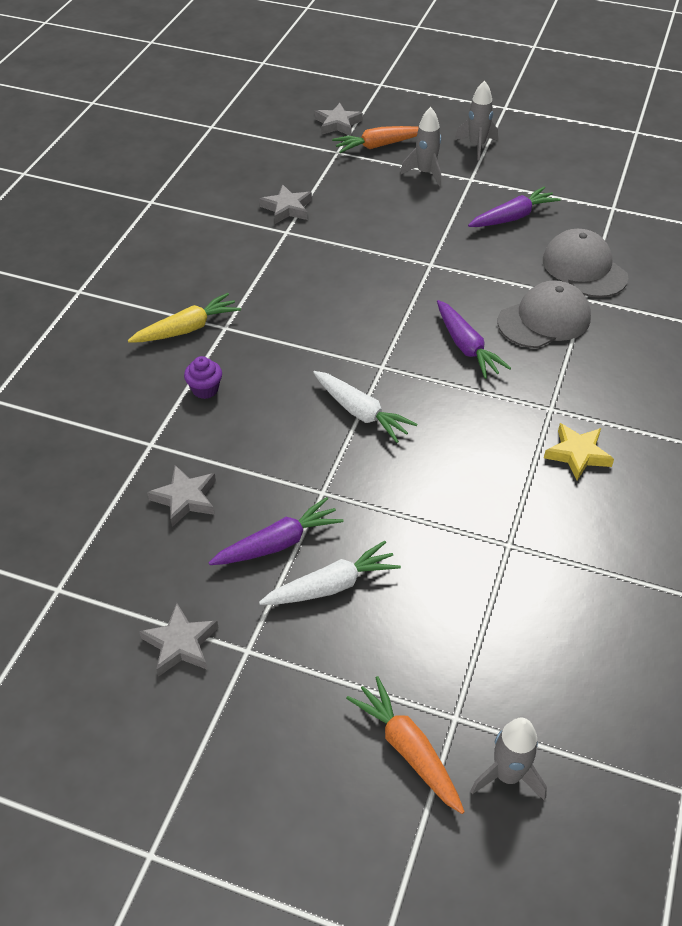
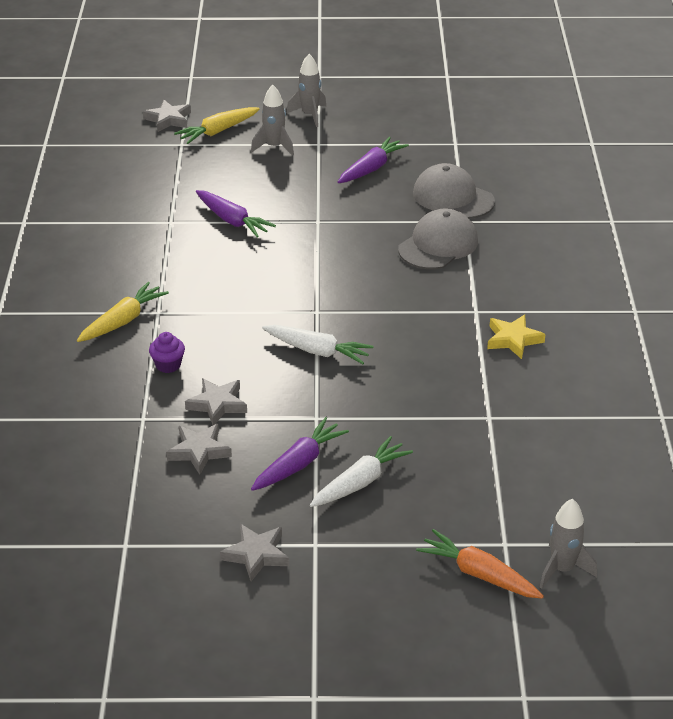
camera: 20 degrees left, 10 degrees down
grey star [259,184,312,224] -> grey star moved to [185,378,247,425]
orange carrot [332,126,419,153] -> yellow carrot [174,107,260,144]
purple carrot [437,300,511,379] -> purple carrot moved to [196,190,276,238]

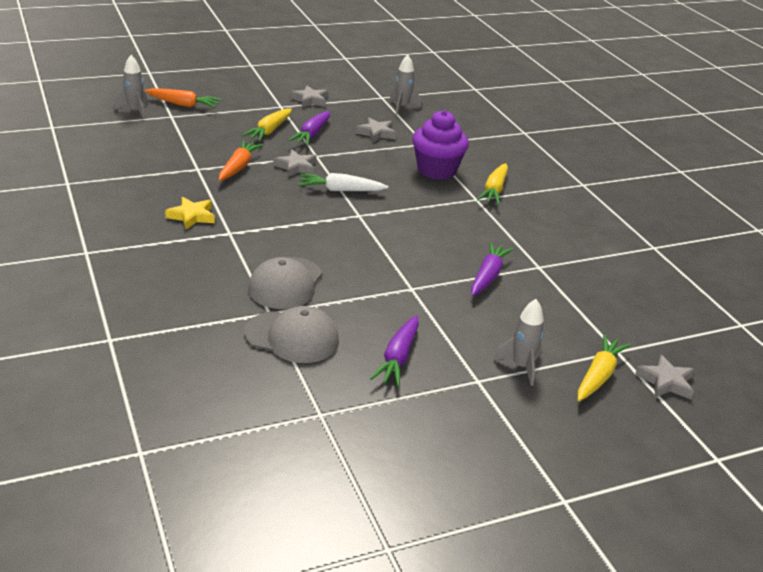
camera: 155 degrees right, 5 degrees down
purple cupcake [149,332,185,373] -> purple cupcake [412,110,469,180], size x2.16
grey star [185,378,247,425] -> grey star moved to [273,150,317,177]
purple carrot [196,190,276,238] -> purple carrot turned 90 degrees clockwise [471,242,514,296]
grey rocket [287,54,327,127] -> grey rocket moved to [389,55,421,114]
white carrot [310,436,413,507] -> yellow carrot [242,108,292,141]
none -> orange carrot [219,140,263,181]

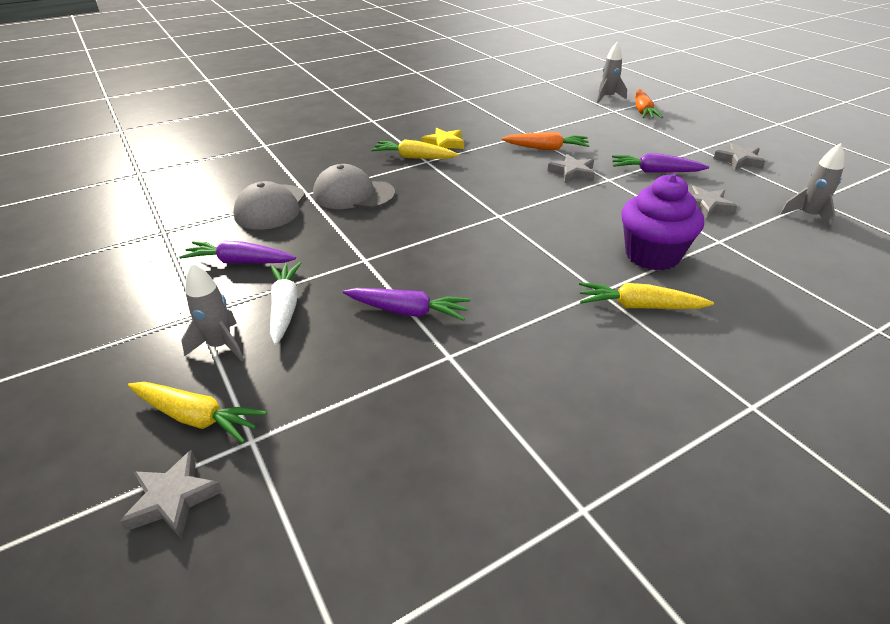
camera: 85 degrees right, 5 degrees up
yellow carrot [242,108,292,141] -> yellow carrot moved to [371,139,459,159]
white carrot [298,173,388,191] -> white carrot moved to [270,262,301,345]

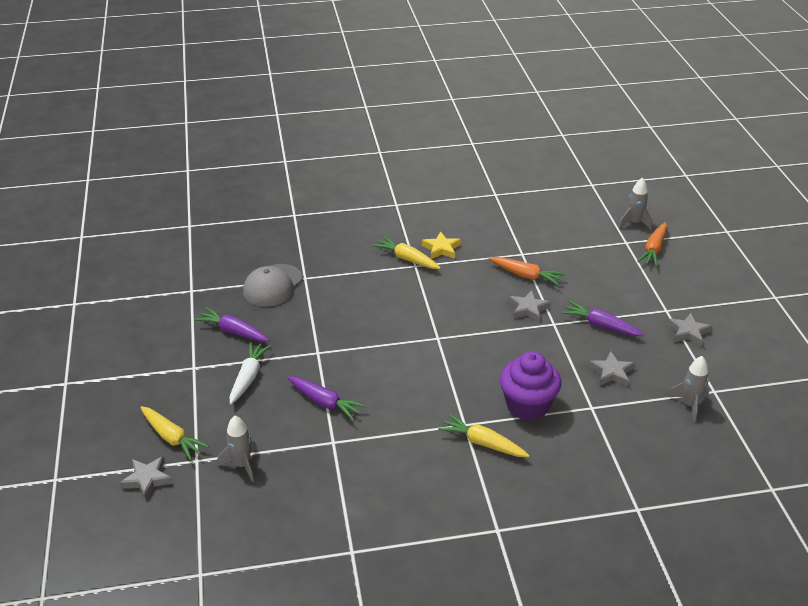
camera: 20 degrees right, 0 degrees up
grey rocket [181,263,244,362] -> grey rocket moved to [217,416,257,482]
grey cap [313,164,395,209] -> none

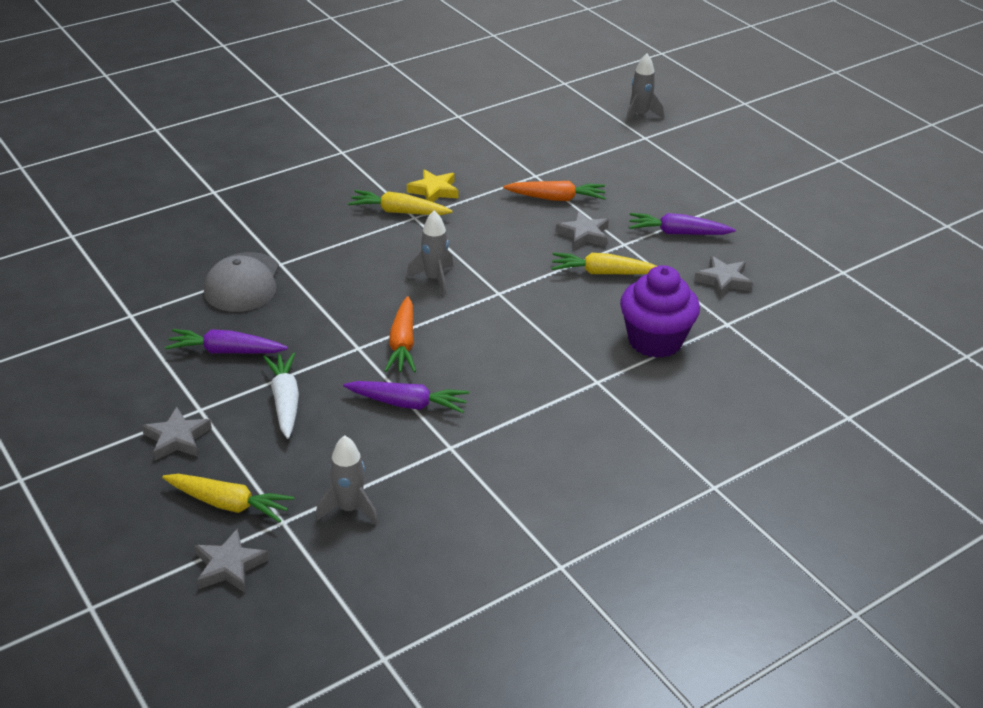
camera: 25 degrees left, 0 degrees up
yellow carrot [438,414,530,457] -> yellow carrot moved to [551,253,656,274]
orange carrot [637,222,667,267] -> orange carrot moved to [384,296,416,373]
grey star [667,313,712,347] -> grey star moved to [142,407,212,461]
grey rocket [667,356,709,422] -> grey rocket moved to [407,210,453,295]

